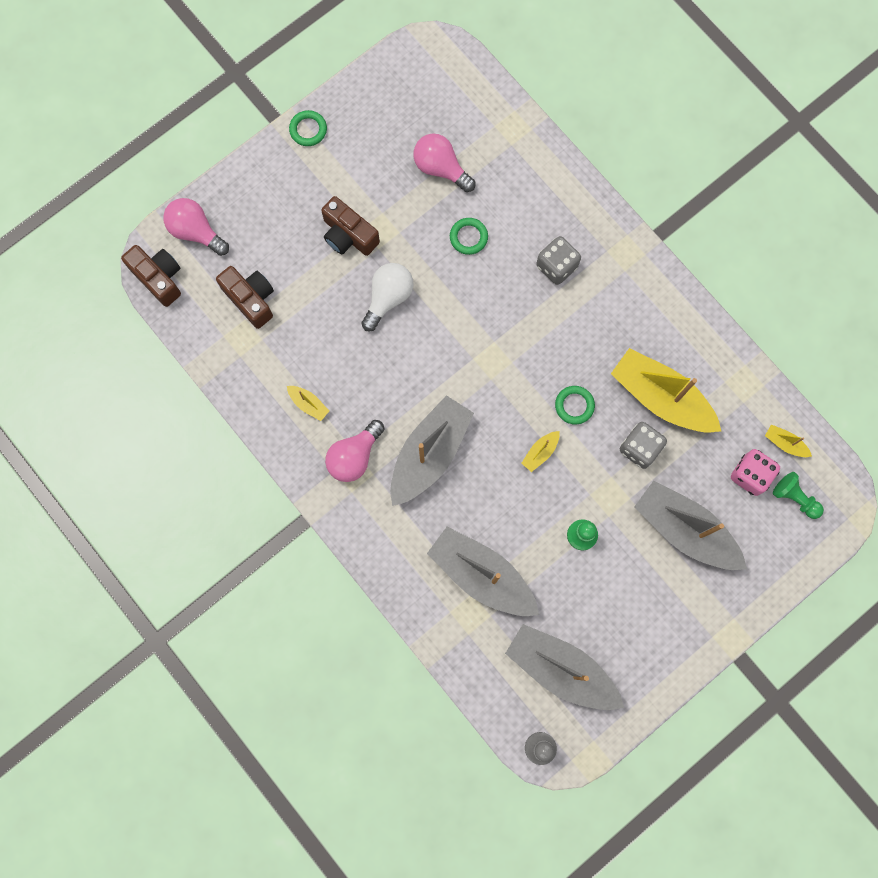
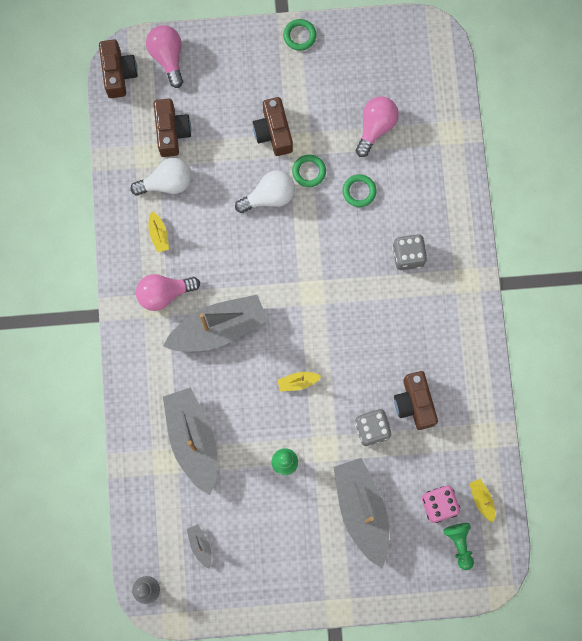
camera: 35 degrees right, 0 degrees up
pink light bulb [413,134,475,192] -> pink light bulb turned 45 degrees clockwise [356,96,399,157]
grey boat [505,624,624,710] -> grey boat [187,524,212,569], size x0.41
green ring [555,386,595,425] -> green ring moved to [292,155,326,187]
yellow boat [611,348,721,433] -> brown camera [394,371,438,430]
none -> white light bulb [130,158,192,196]

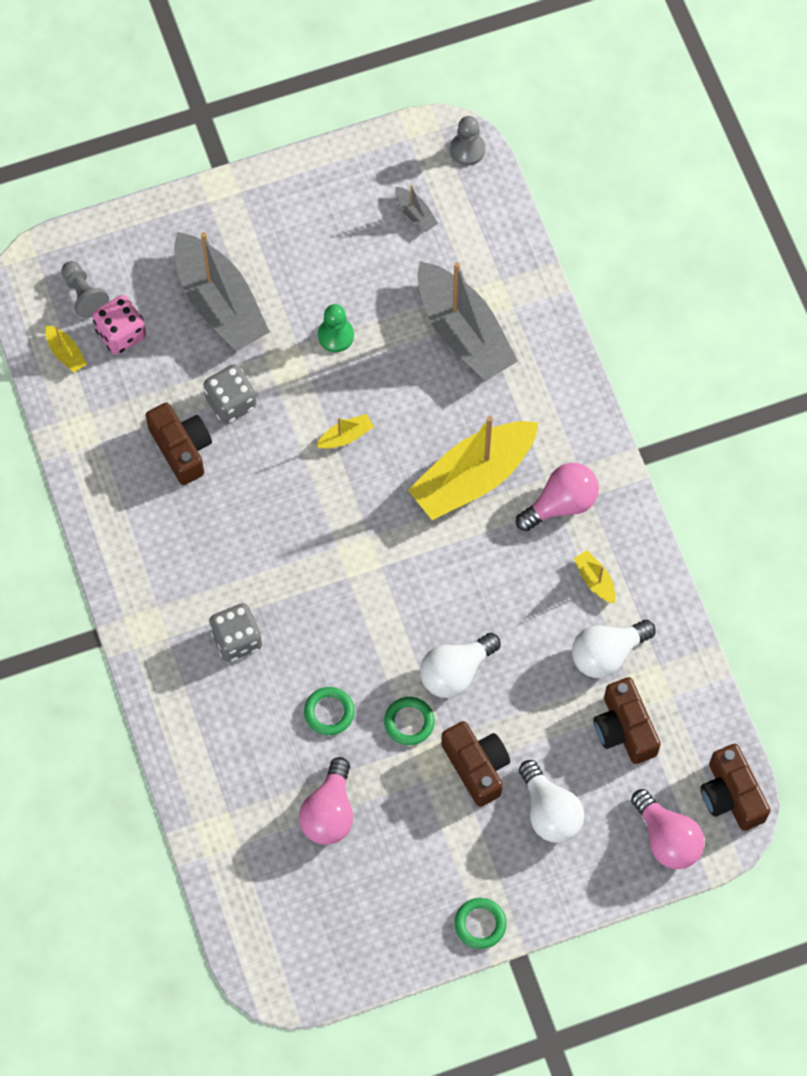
camera: 165 degrees right, 10 degrees down
grey boat [163,295,268,351] -> yellow boat [408,416,539,520]
green pawn [443,523,474,570] -> grey pawn [61,261,109,318]
none -> white light bulb [519,760,584,843]

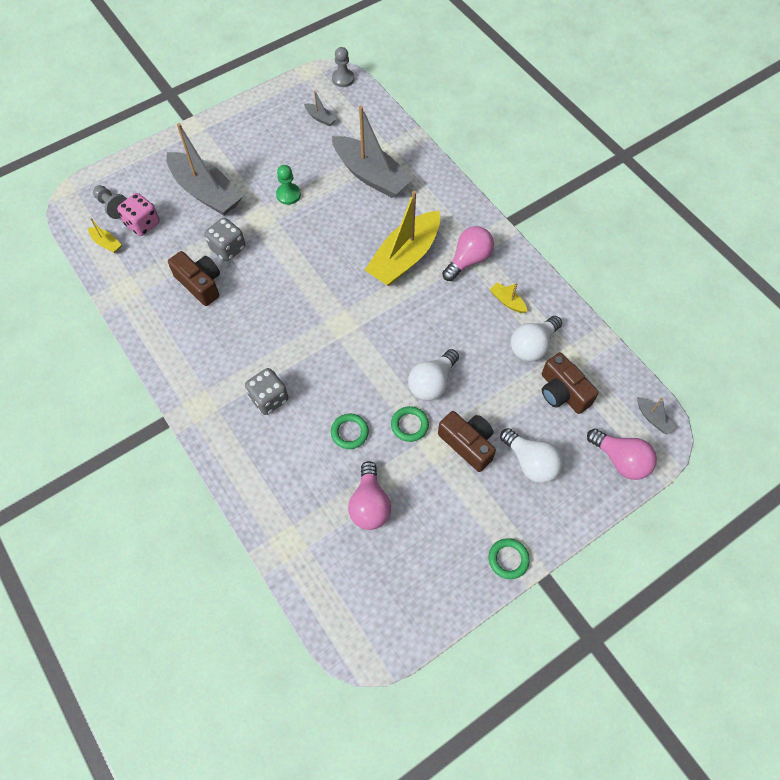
camera: 15 degrees left, 5 degrees down
yellow boat [316,414,374,449] -> none
brown camera [701,744,770,831] -> grey boat [637,397,676,435]

